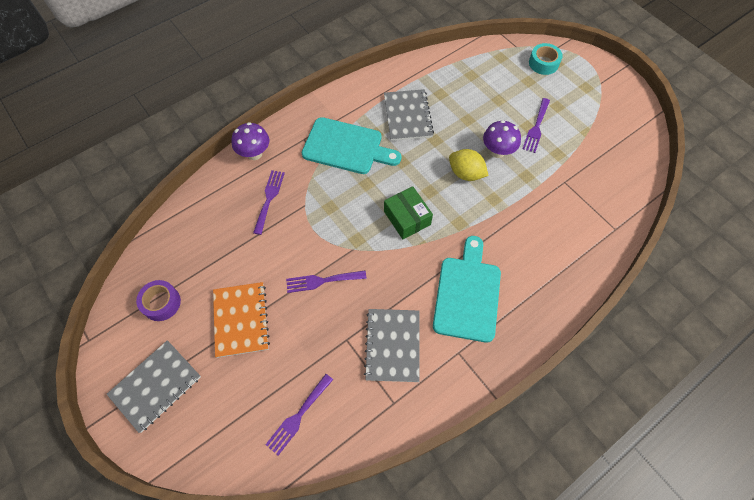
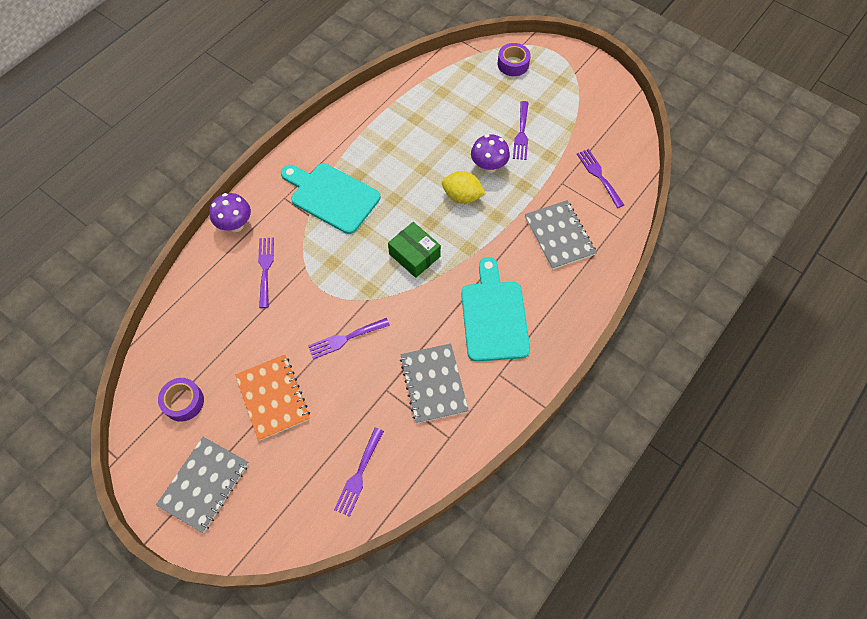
camera: 15 degrees left, 0 degrees up
turquoise cutting board [302,117,401,174] -> turquoise cutting board turned 150 degrees counterclockwise [281,163,380,234]
grey notebook [384,89,434,141] -> grey notebook moved to [525,200,597,270]
turquoise tape [529,43,563,75] -> purple tape [498,43,531,76]
none -> purple fork [577,149,624,208]

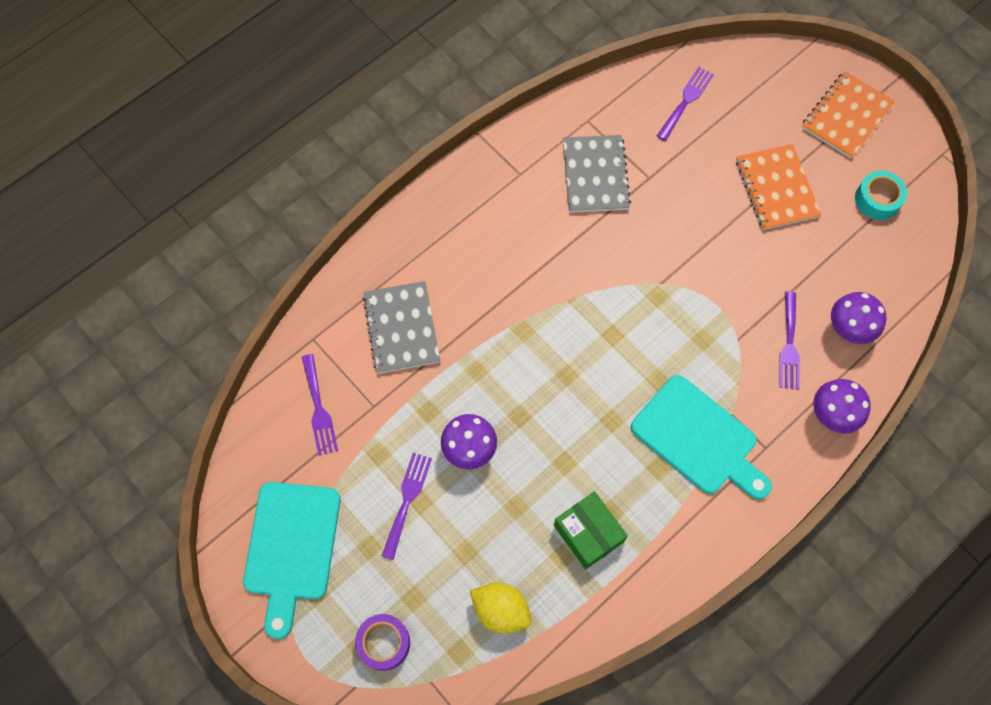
camera: 170 degrees left, 5 degrees up
grey notebook [156,437,249,533] -> orange notebook [802,71,895,159]
purple tape [158,378,204,422] -> turquoise tape [855,171,907,220]
purple fork [308,318,390,359] -> none
green box [388,222,441,278] -> green box moved to [554,492,628,569]
yellow lemon [442,171,486,204] -> yellow lemon moved to [470,583,532,634]
turquoise cutting board [461,257,530,362] -> turquoise cutting board moved to [243,482,340,639]
none -> purple mushroom [831,292,886,344]

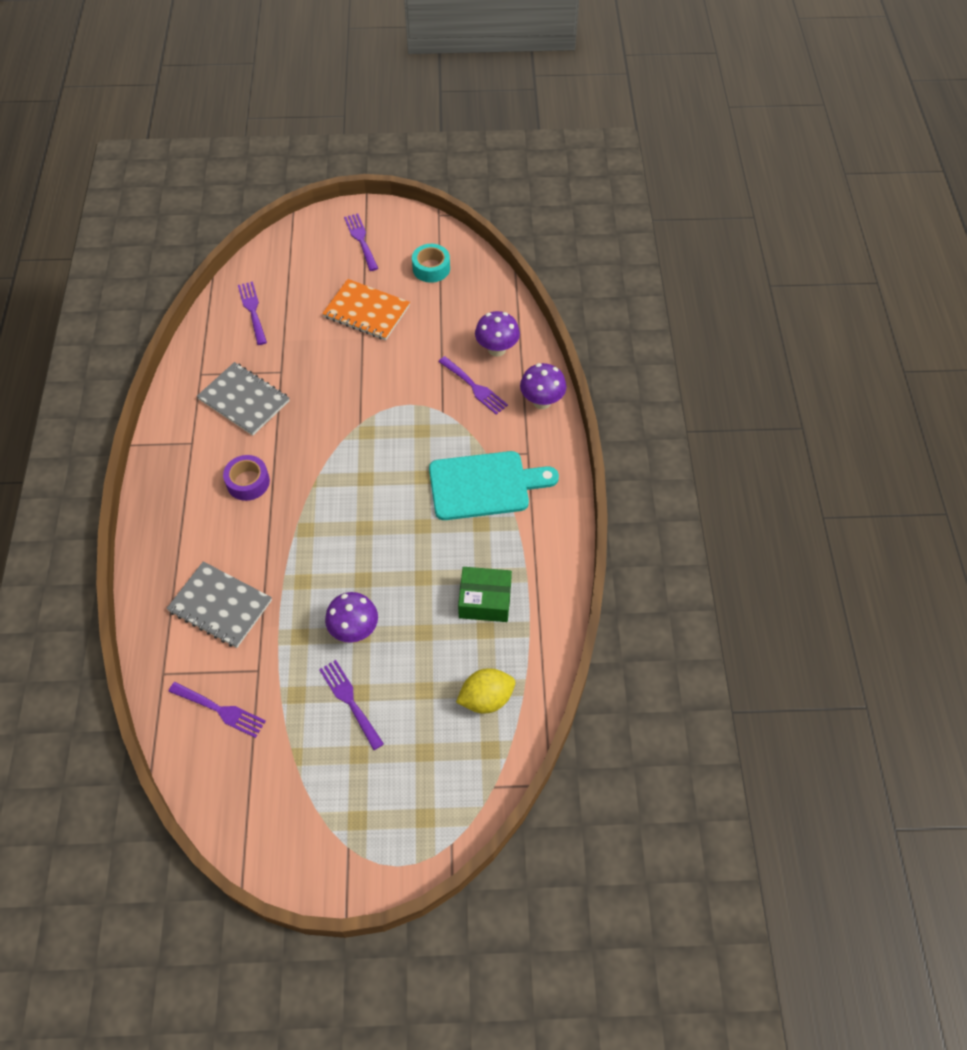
camera: 50 degrees left, 10 degrees down
turquoise cutting board [243,482,340,639] -> none
purple tape [355,614,410,671] -> purple tape moved to [223,455,270,501]
orange notebook [802,71,895,159] -> purple fork [344,214,378,271]

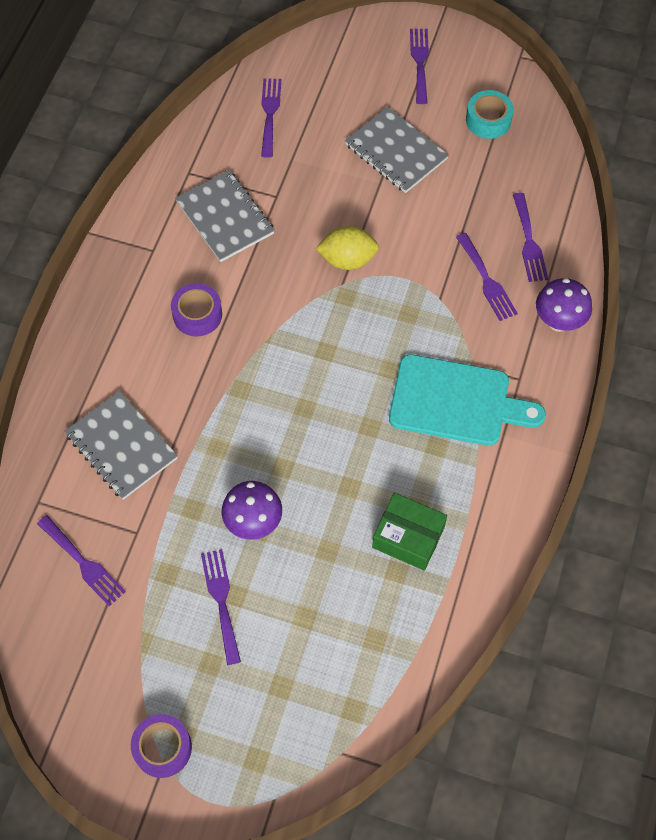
camera: 20 degrees right, 5 degrees up
orange notebook [322,279,410,340] -> grey notebook [345,107,449,193]
yellow lemon [456,668,515,713] -> yellow lemon moved to [316,226,379,270]
purple mushroom [475,311,520,357] -> purple fork [513,193,548,282]
none -> purple tape [131,714,192,778]

